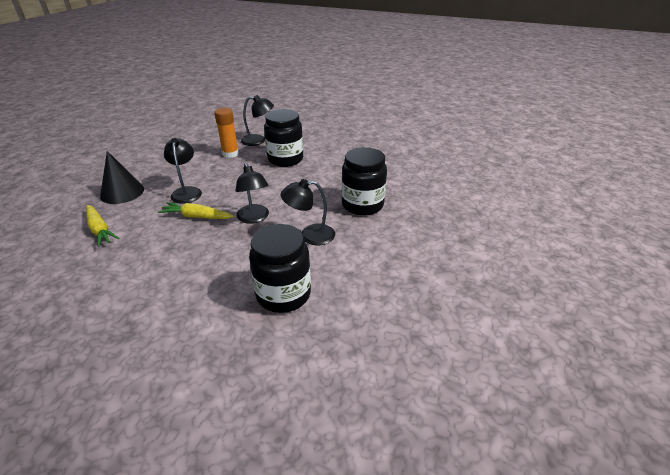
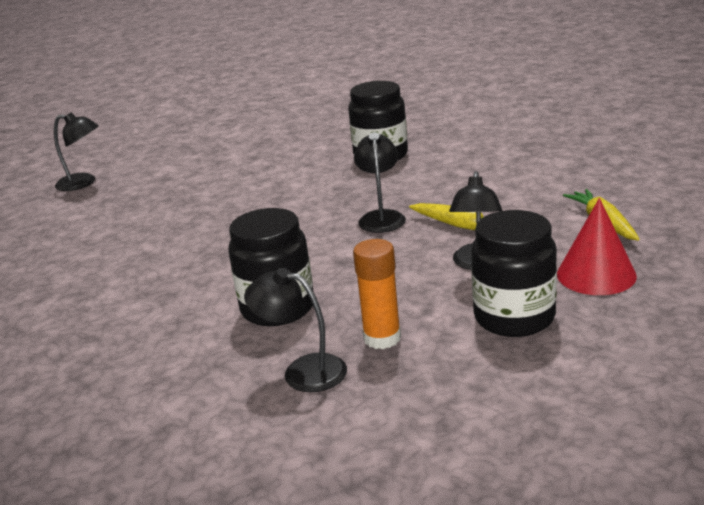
camera: 155 degrees left, 10 degrees down
black cone [100,151,144,204] -> red cone [557,198,637,295]
black lamp [280,179,335,245] -> black lamp moved to [54,113,99,191]
black jar [342,147,387,215] -> black jar moved to [471,210,557,337]

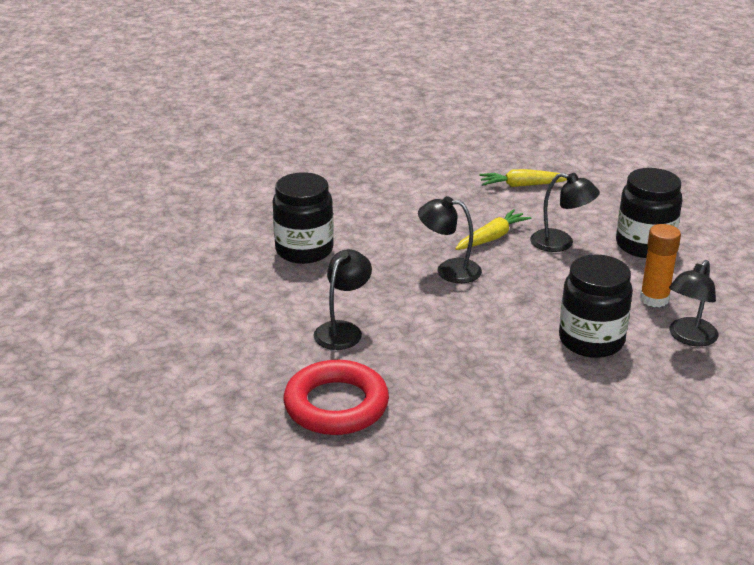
camera: 80 degrees left, 5 degrees up
black lamp [54,113,99,191] -> black lamp moved to [313,249,372,350]
red cone [557,198,637,295] -> none
none -> red ring [284,360,389,435]

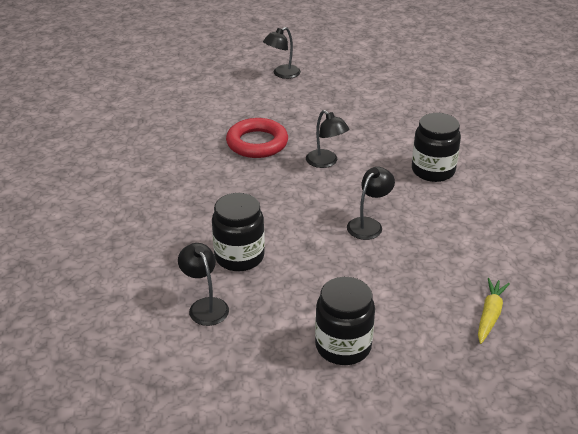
camera: 115 degrees right, 5 degrees up
yellow carrot [455,209,531,250] -> none
black lamp [530,173,600,252] -> black lamp moved to [263,27,301,79]
orange glue stick [640,224,681,307] -> none

